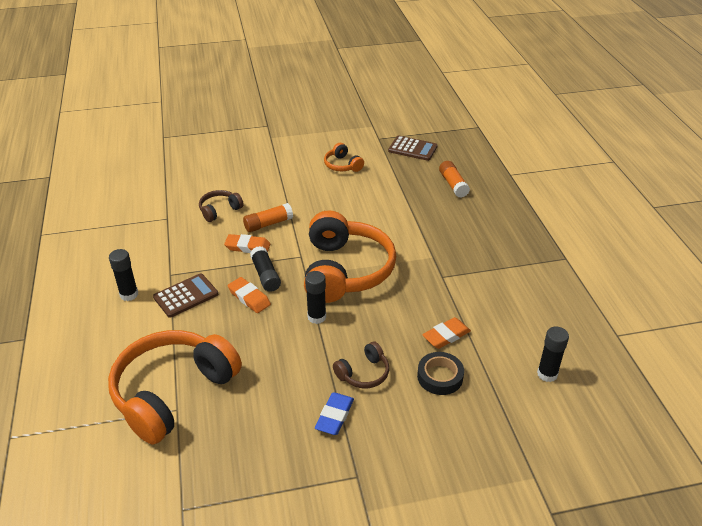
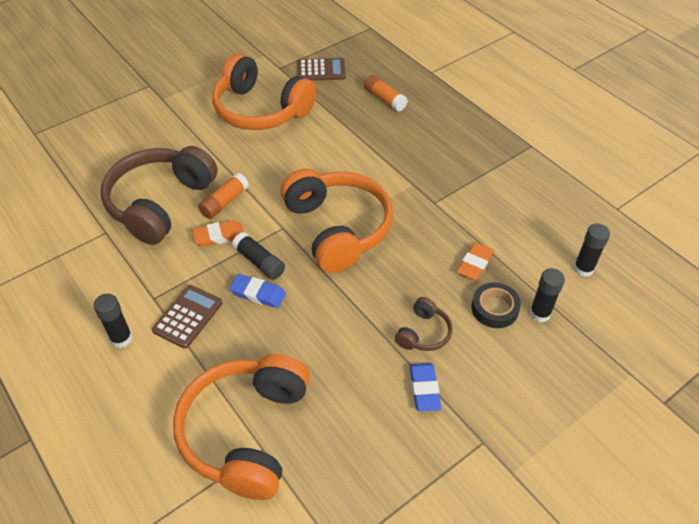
camera: 25 degrees left, 10 degrees up
brown headphones [199,190,244,222] -> brown headphones [101,146,218,245], size x2.24
orange eraser [227,277,271,313] -> blue eraser [230,274,286,308]
black glue stick [305,271,326,324] -> black glue stick moved to [530,268,565,322]
orange headphones [324,143,364,172] -> orange headphones [212,54,316,130], size x2.24

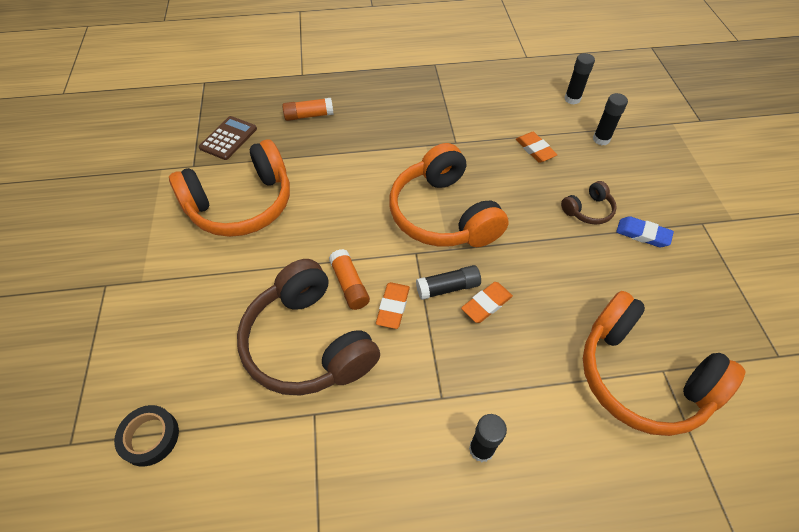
camera: 60 degrees left, 5 degrees up
brown calculator [152,285,223,349] -> none
blue eraser [230,274,286,308] -> orange eraser [461,282,513,323]
orange headphones [280,169,393,273] -> orange headphones turned 120 degrees counterclockwise [389,143,509,247]
brown headphones [395,297,452,351] -> brown headphones turned 90 degrees clockwise [561,181,617,225]
black tape [471,283,521,328] -> black tape moved to [114,405,179,467]

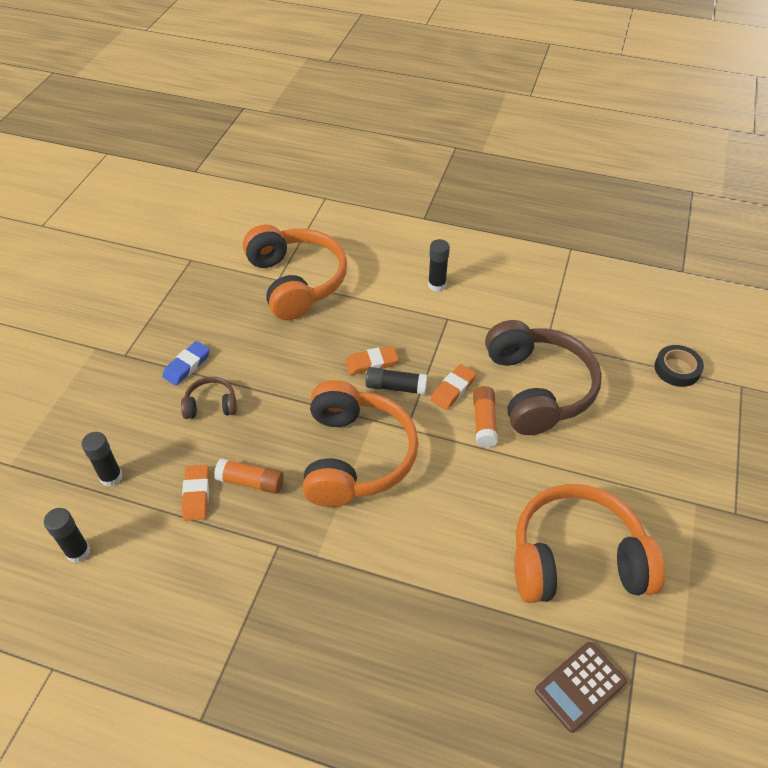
camera: 155 degrees left, 5 degrees down
orange glue stick [282,98,334,121] -> orange glue stick moved to [214,458,284,494]
blue eraser [616,216,674,247] -> blue eraser turned 75 degrees clockwise [162,341,210,386]

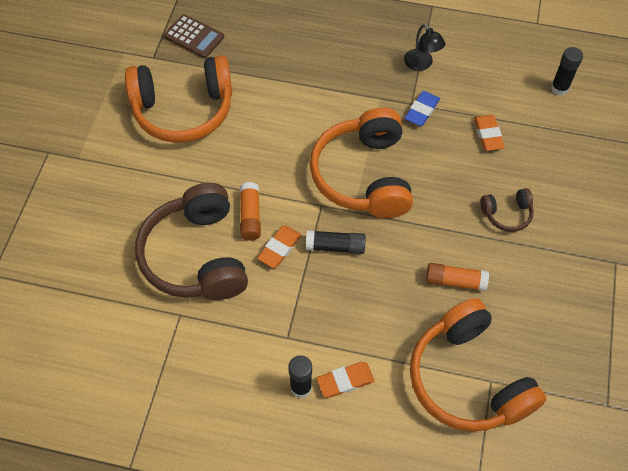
camera: 175 degrees right, 10 degrees up
black glue stick [82,432,123,487] -> none
blue eraser [162,341,210,386] -> blue eraser moved to [405,91,440,126]
orange glue stick [214,458,284,494] -> orange glue stick moved to [426,263,489,291]
orange eraser [346,346,399,375] -> orange eraser moved to [317,362,375,398]
brown calculator [535,642,627,733] -> brown calculator turned 75 degrees clockwise [164,14,224,58]
black tape [654,345,704,387] -> none
none -> black lamp [404,24,446,71]

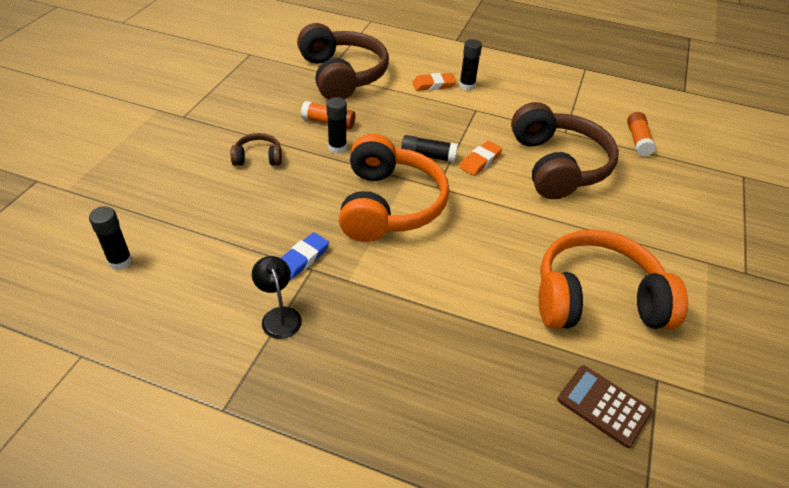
camera: 175 degrees left, 15 degrees down
orange glue stick [240,182,261,241] -> orange glue stick moved to [627,112,656,157]
orange headphones [410,298,546,432] -> brown headphones [297,23,389,99]
orange eraser [474,115,505,151] -> none
none -> black glue stick [326,97,347,154]

